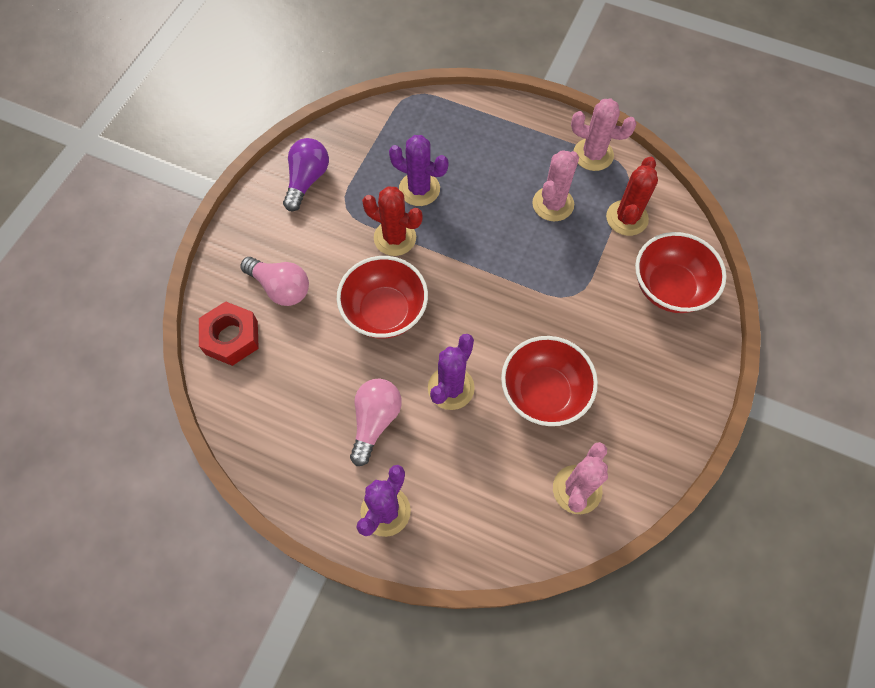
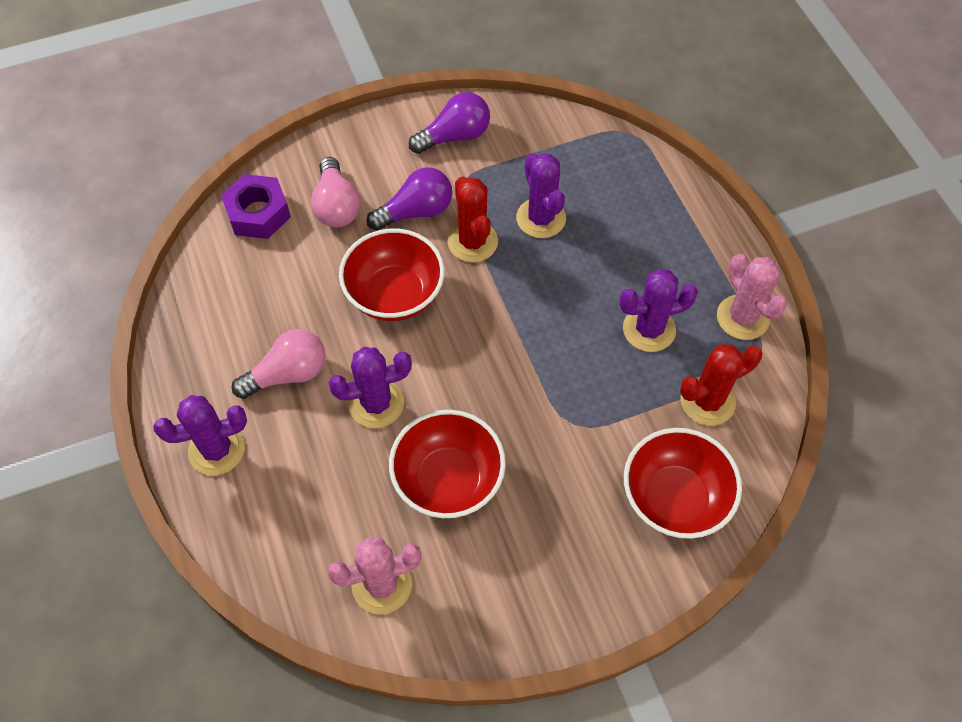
camera: 45 degrees right, 5 degrees down
red nut [199,301,259,366] -> purple nut [221,174,291,239]
pink cactus [532,150,579,221] -> purple cactus [619,269,698,352]
none -> purple light bulb [367,167,452,231]

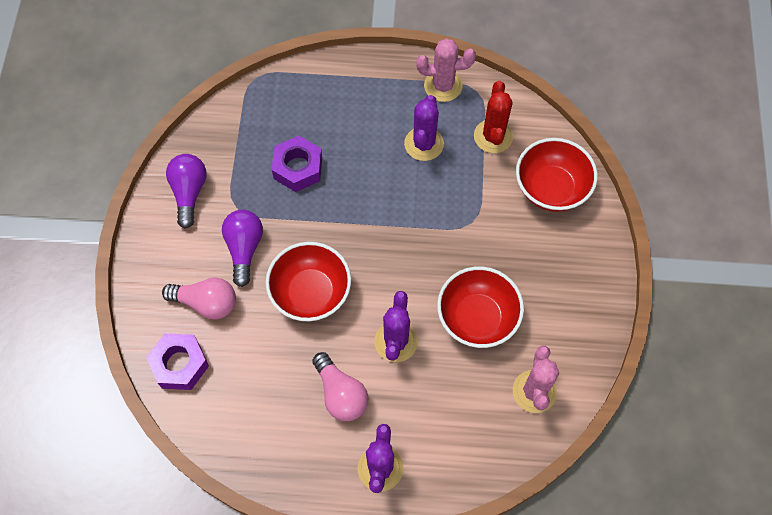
camera: 65 degrees left, 5 degrees up
pink light bulb [232,329,326,399] -> pink light bulb turned 150 degrees clockwise [312,352,368,421]
red cactus [447,176,498,262] -> none
purple cactus [516,153,566,238] -> purple nut [272,136,322,192]

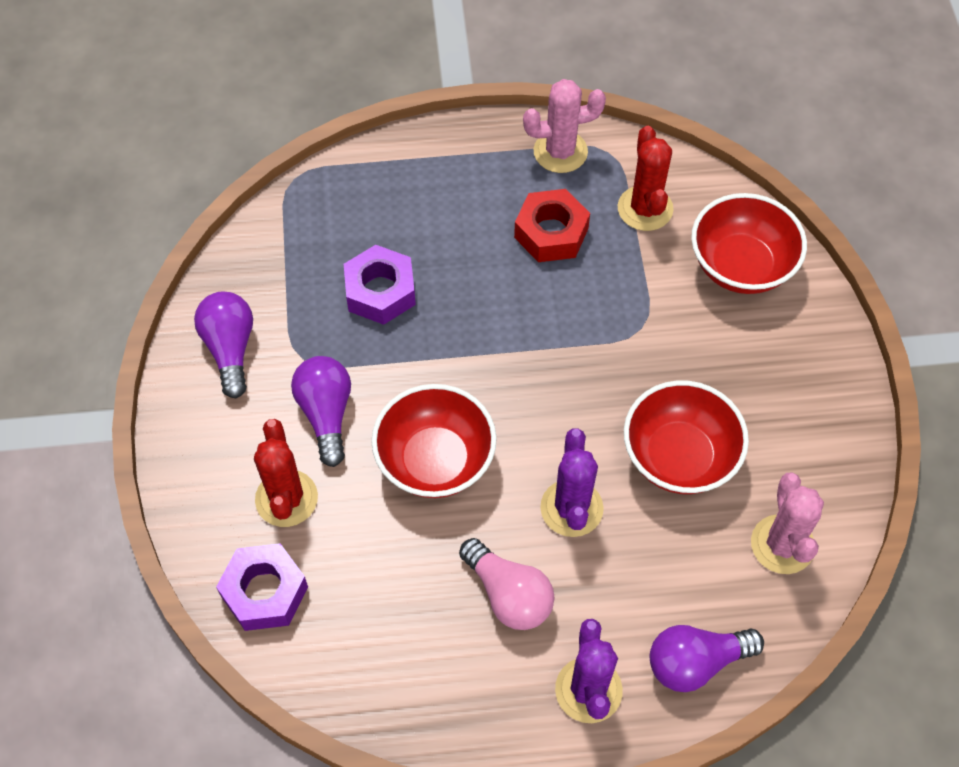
camera: 10 degrees left, 5 degrees down
pink light bulb [162,277,236,320] -> red cactus [254,419,318,527]
purple cactus [404,95,444,161] -> red nut [514,189,590,262]
none -> purple light bulb [650,625,764,692]

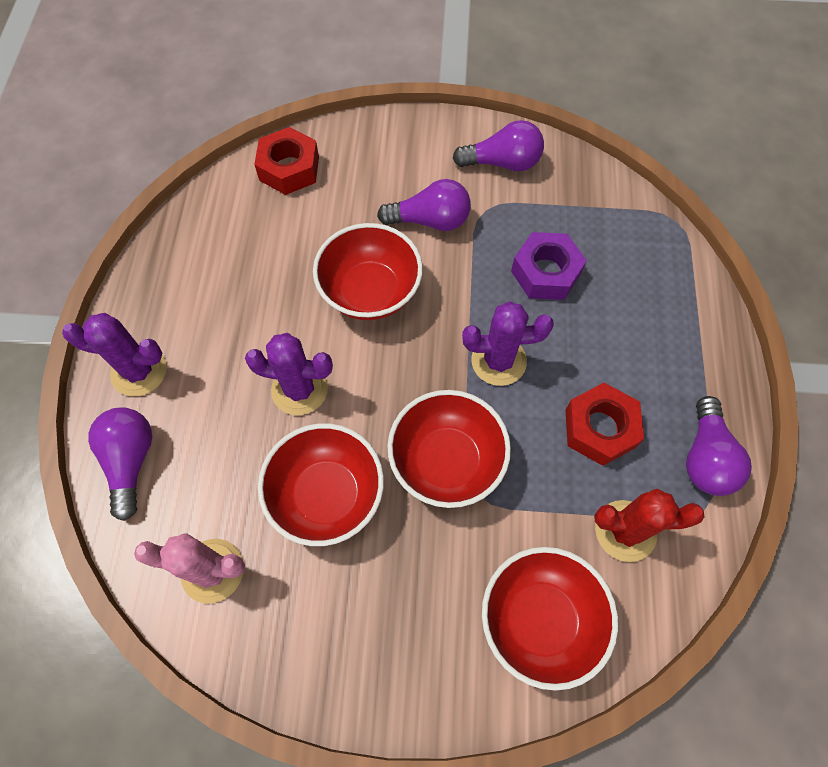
camera: 100 degrees right, 5 degrees up
purple nut [216,543,308,631] -> red nut [254,127,319,195]
red cactus [254,419,318,527] -> none
pink light bulb [459,538,554,630] -> none
pink cactus [523,79,606,173] -> purple light bulb [686,396,752,496]
none -> red bowl [387,390,511,508]
none -> purple cactus [462,301,554,386]

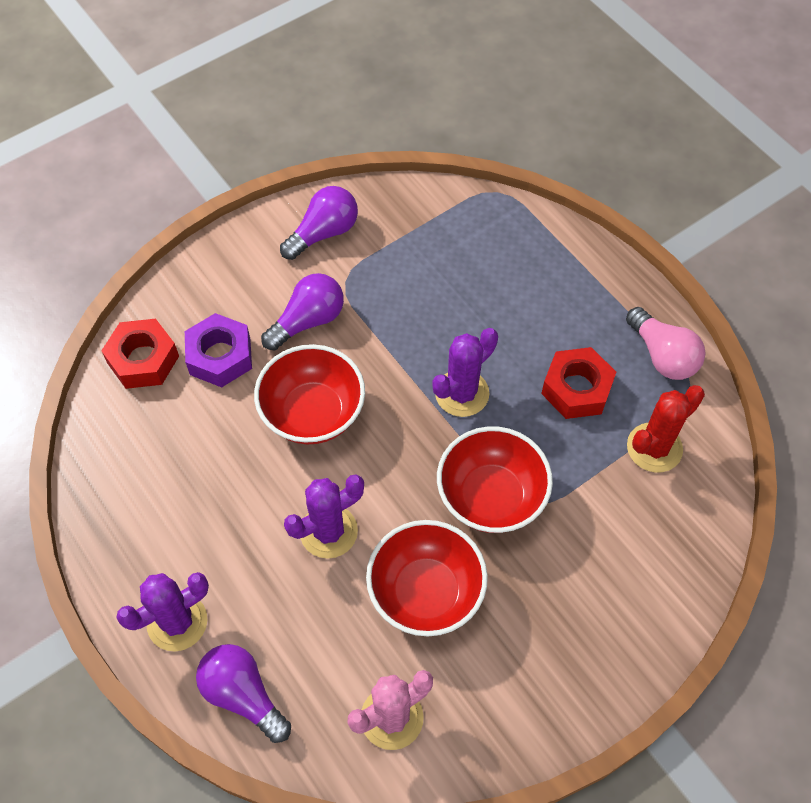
camera: 40 degrees left, 5 degrees down
red bowl [482,547,618,691] -> none
purple nut [511,232,587,300] -> purple nut moved to [185,313,252,387]
purple light bulb [686,396,752,496] -> pink light bulb [626,307,705,380]

